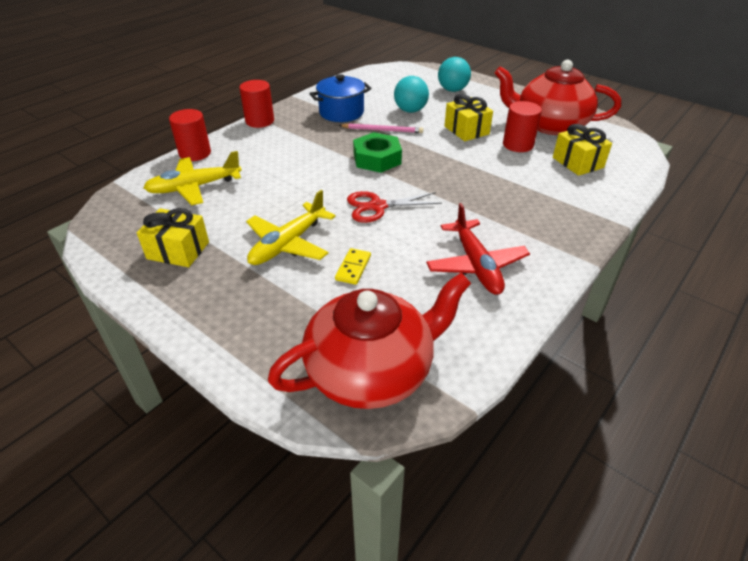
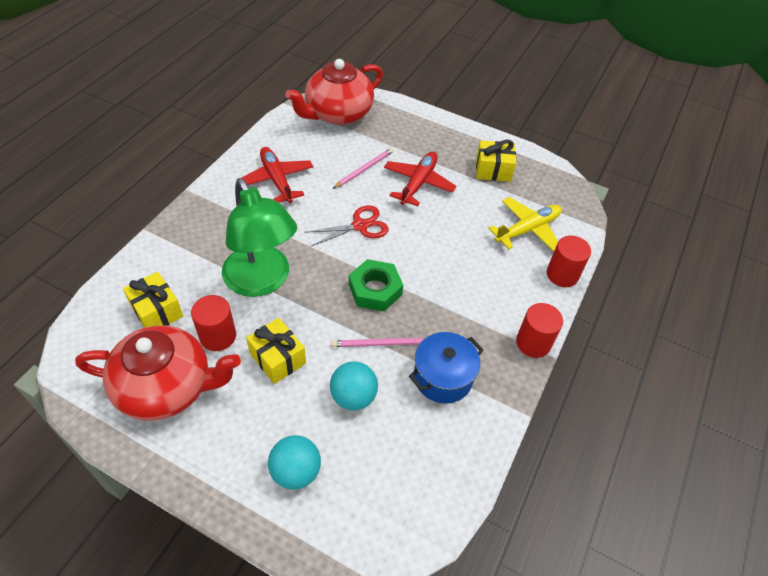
camera: 165 degrees right, 10 degrees up
yellow plane [246,190,336,265] -> red plane [384,151,456,206]
yellow domino [335,248,371,285] -> pink pencil [332,148,394,189]
none -> green lamp [222,178,297,297]

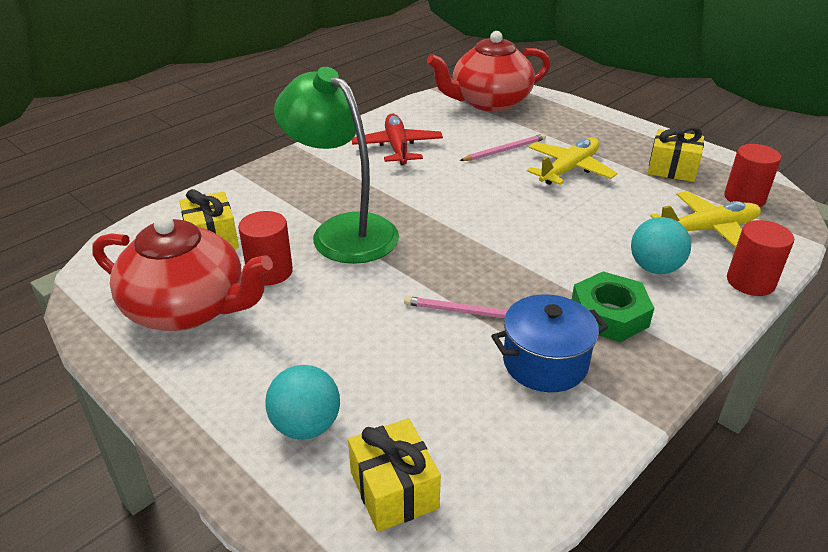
camera: 20 degrees right, 15 degrees down
green lamp [222,178,297,297] -> green lamp turned 150 degrees clockwise [274,67,399,264]
yellow gift [246,318,306,384] -> yellow gift moved to [348,418,441,532]
red scissors [304,205,389,247] -> none
turquoise ball [330,361,378,410] -> turquoise ball moved to [631,217,691,274]
green nut [349,259,403,311] -> green nut moved to [572,271,654,342]
red plane [384,151,456,206] -> yellow plane [527,137,617,185]
red cylinder [516,303,563,358] -> red cylinder moved to [724,144,781,207]

